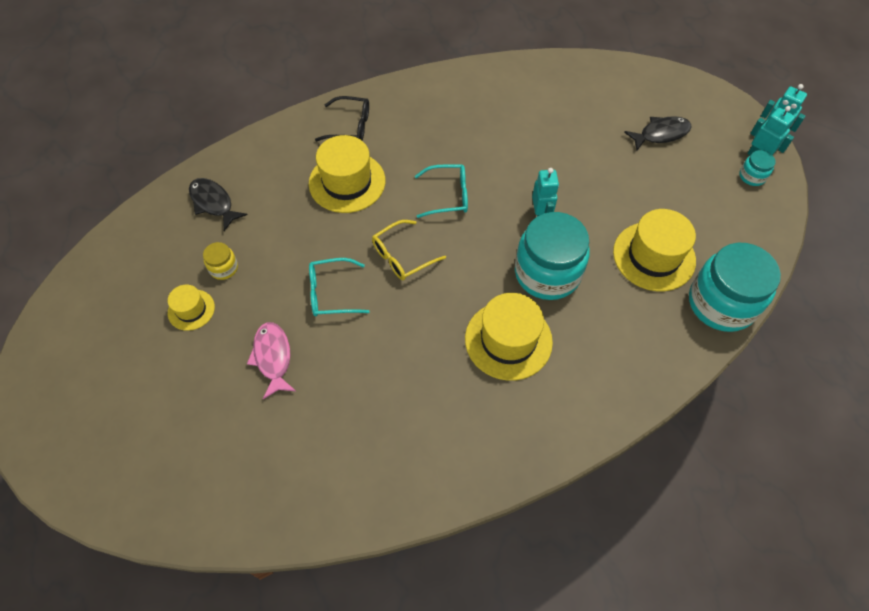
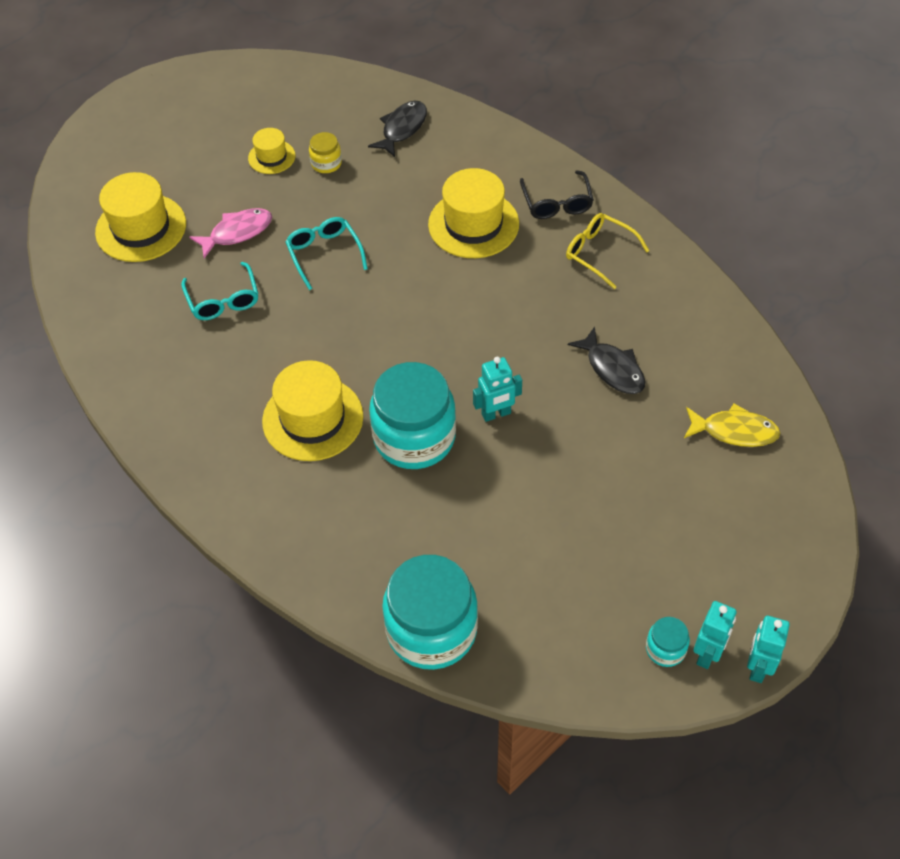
camera: 75 degrees right, 5 degrees down
yellow glasses [372,220,446,280] -> yellow glasses moved to [566,213,649,289]
turquoise glasses [415,165,468,218] -> turquoise glasses moved to [181,262,259,320]
yellow hat [613,209,696,291] -> yellow hat moved to [95,172,186,262]
black fish [624,116,692,150] -> black fish moved to [568,327,645,394]
none -> yellow fish [684,403,780,447]

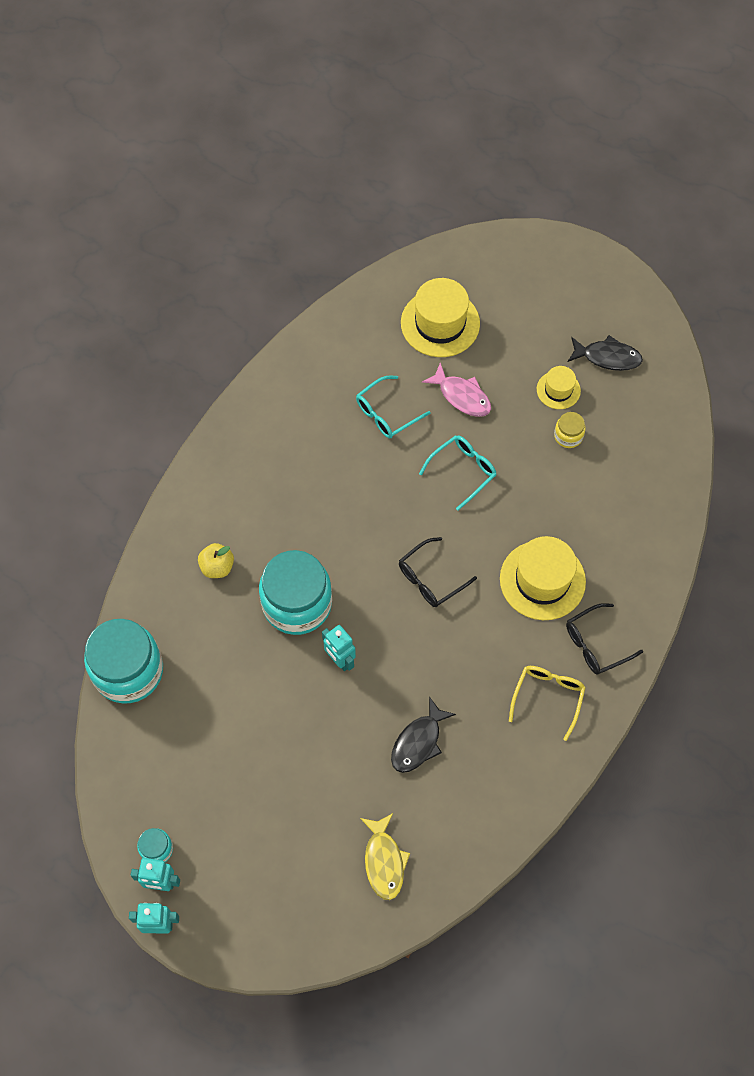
camera: 70 degrees right, 10 degrees up
yellow hat [262,360,363,461] -> none
black fish [368,101,427,157] -> black fish moved to [568,335,643,371]
none -> yellow apple [198,543,234,578]
none -> black glasses [399,537,477,607]

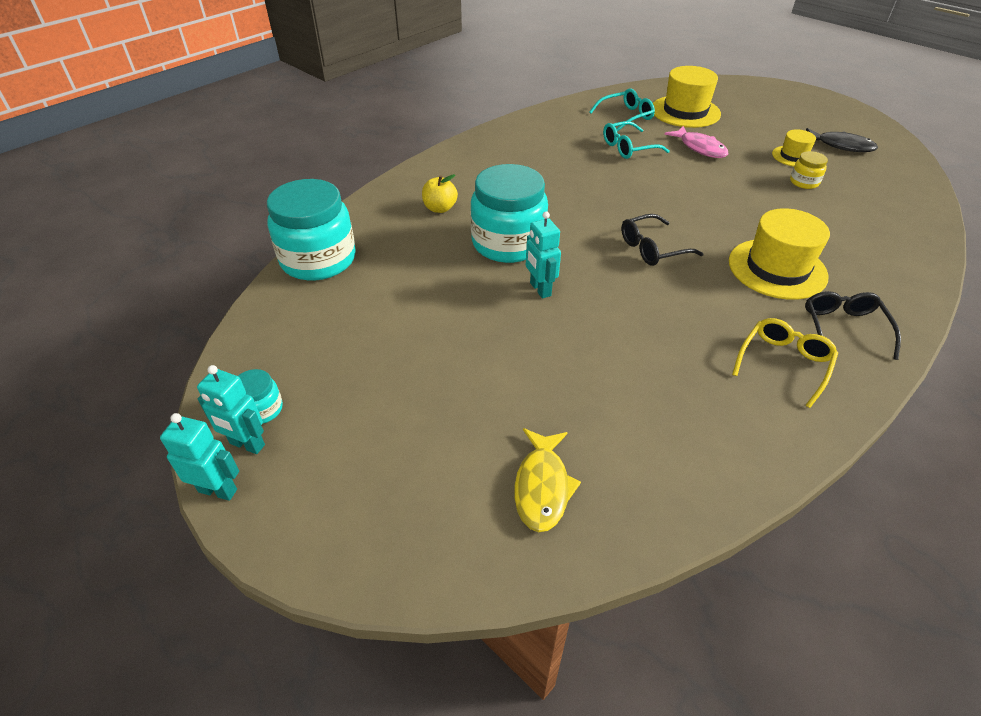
camera: 15 degrees right, 20 degrees down
black fish [391,696,456,773] -> none
turquoise glasses [419,435,497,510] -> turquoise glasses moved to [589,88,655,132]
black glasses [566,603,643,675] -> black glasses turned 105 degrees clockwise [805,291,901,360]

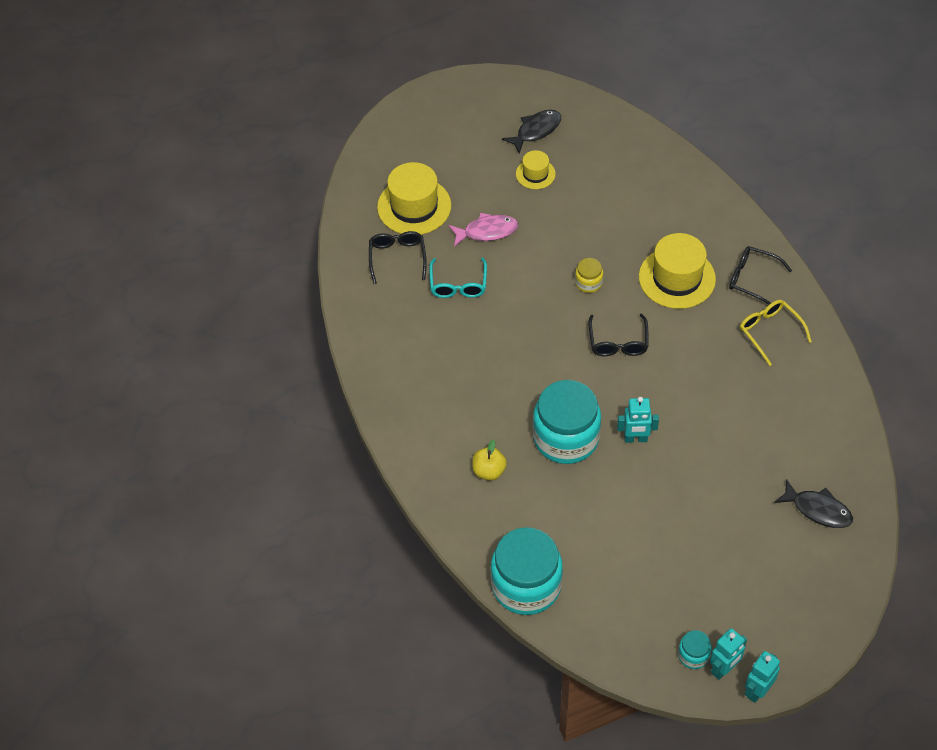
camera: 65 degrees left, 10 degrees up
yellow fish [514,428,581,532] -> black fish [774,479,853,528]
turquoise glasses [589,88,655,132] -> black glasses [369,231,427,284]
yellow jar [790,151,828,189] -> yellow jar moved to [575,258,603,293]

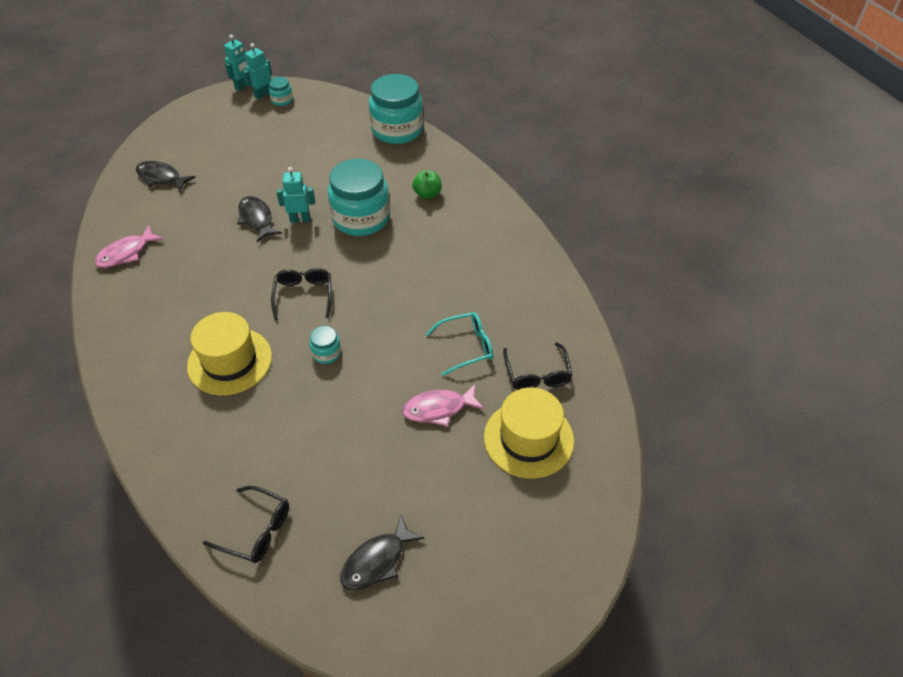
camera: 175 degrees right, 5 degrees down
turquoise glasses [429,257,487,298] -> turquoise glasses turned 75 degrees clockwise [426,312,493,376]
yellow apple [472,440,507,481] -> green apple [412,170,442,199]
yellow hat [516,150,556,189] -> none
yellow jar [575,258,603,293] -> turquoise jar [309,326,341,364]
black glasses [729,246,792,305] -> black glasses moved to [203,486,289,563]
yellow glasses [740,300,812,366] -> none
none -> pink fish [94,225,164,268]
none -> black fish [237,196,282,242]

